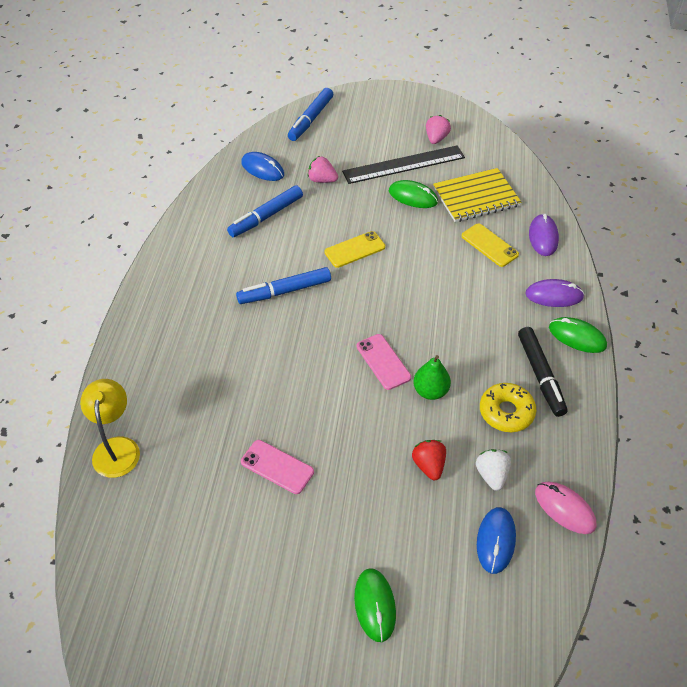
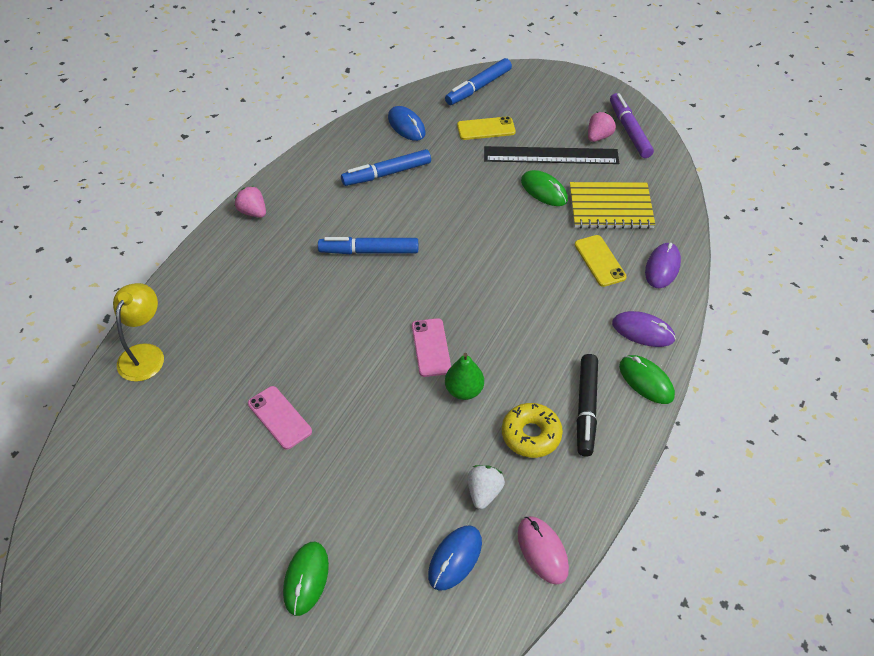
camera: 20 degrees right, 0 degrees up
pink strawberry [308,156,338,183] -> pink strawberry moved to [235,186,266,218]
yellow phone [325,231,385,268] -> yellow phone moved to [457,116,516,140]
red strawberry [412,440,446,480] -> none
none -> purple marker [610,93,654,158]

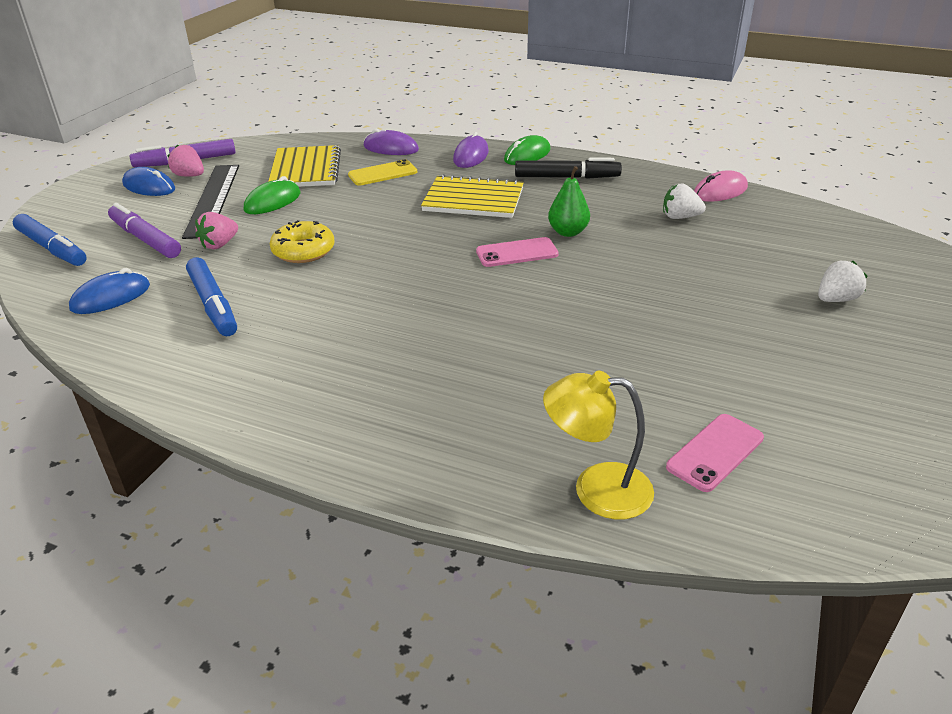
camera: 95 degrees left, 15 degrees down
pink strawberry [235,186,266,218] -> pink strawberry moved to [195,212,238,249]
pink phone [248,386,312,450] -> pink phone moved to [666,414,764,492]
green mouse [283,542,329,616] -> white strawberry [818,261,867,302]
blue marker [318,237,418,254] -> none
blue mouse [428,525,482,591] -> blue mouse moved to [122,167,175,196]
yellow phone [457,116,516,140] -> purple marker [108,203,181,258]
yellow donut [502,403,563,458] -> yellow donut moved to [270,220,335,263]
none -> yellow notebook [421,174,524,218]

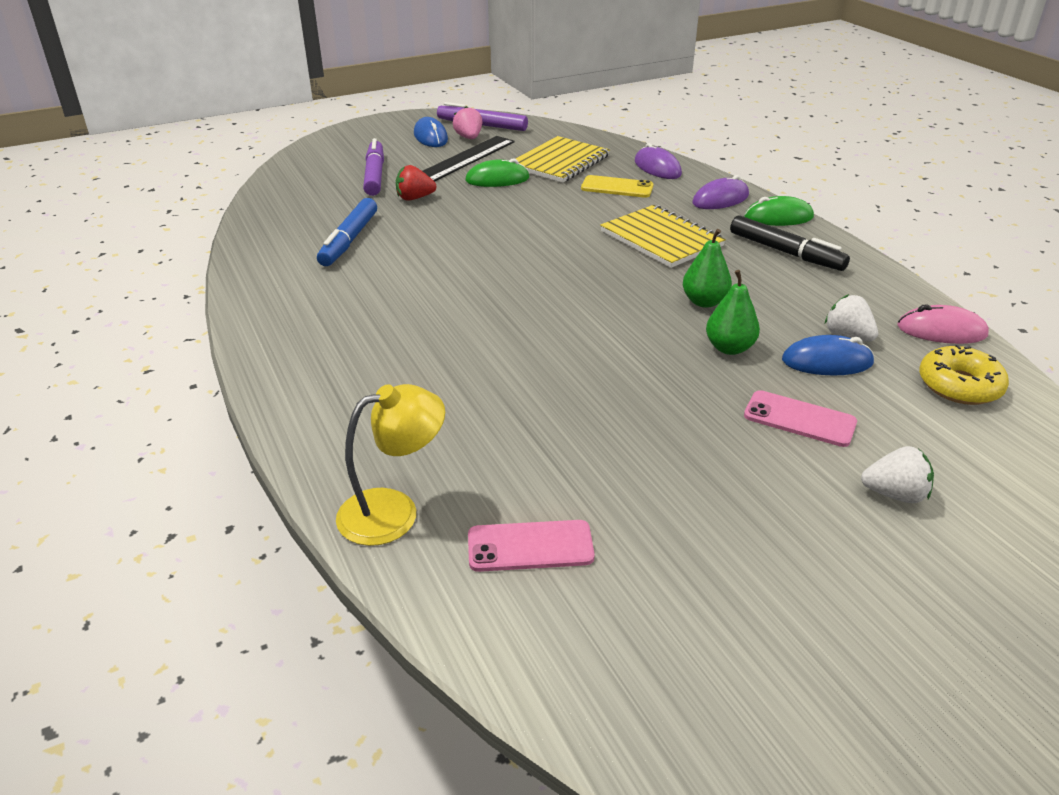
camera: 40 degrees right, 0 degrees up
blue marker [13,214,87,266] -> none
blue mouse [69,268,150,314] -> blue mouse moved to [782,335,874,376]
pink strawberry [195,212,238,249] -> red strawberry [396,165,436,201]
yellow donut [270,220,335,263] -> yellow donut moved to [919,344,1009,405]
pink phone [476,237,559,267] -> pink phone moved to [744,390,857,447]
yellow lamp [543,371,654,520] -> yellow lamp turned 105 degrees clockwise [336,384,445,546]
none -> green pear [706,270,760,355]

